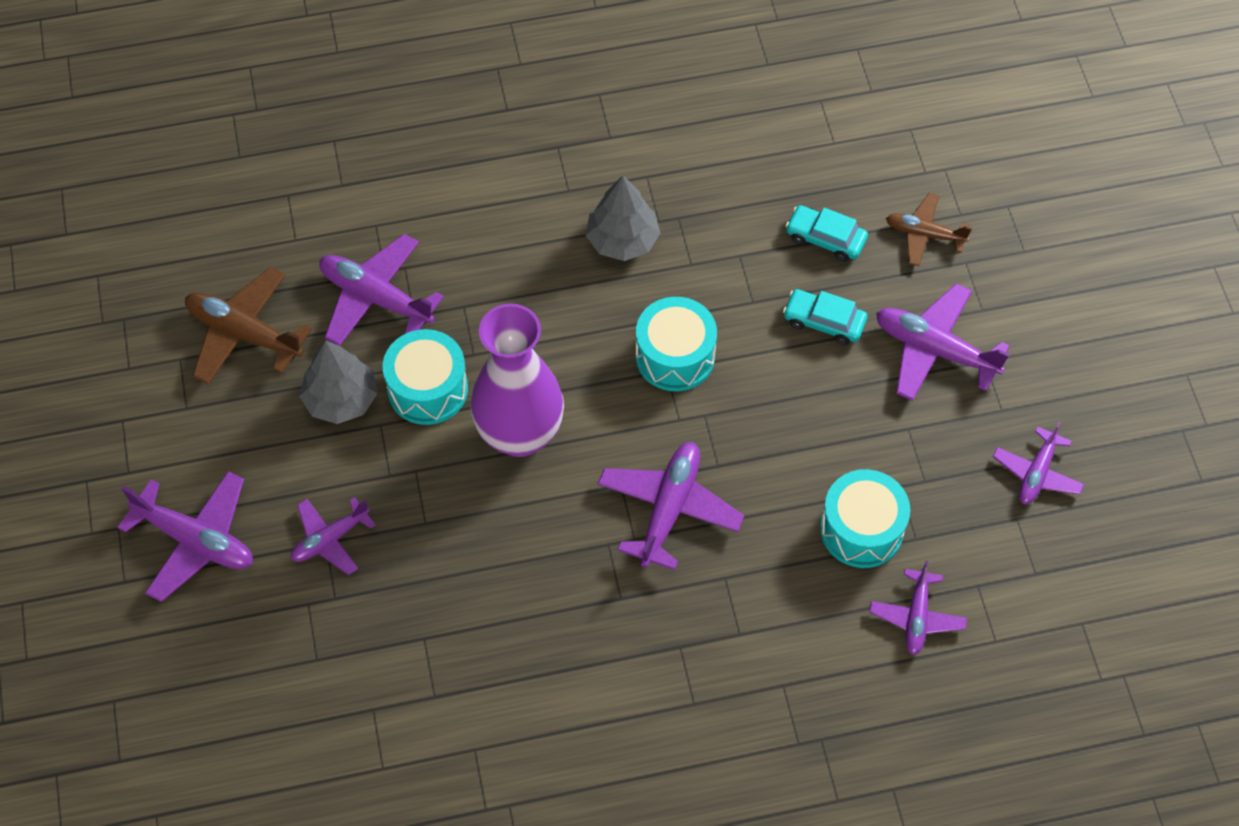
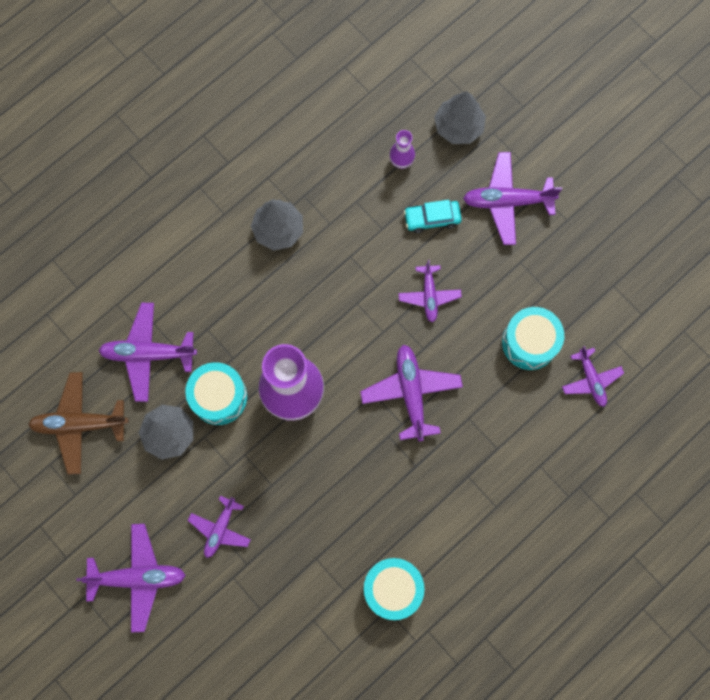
camera: 30 degrees left, 15 degrees up
turquoise drum [636,297,717,391] -> turquoise drum moved to [364,558,425,620]
turquoise car [786,205,868,262] -> purple vase [389,130,415,169]
brown plane [886,193,972,266] -> grey tree [434,91,486,144]
purple plane [993,422,1084,504] -> purple plane moved to [398,260,462,322]

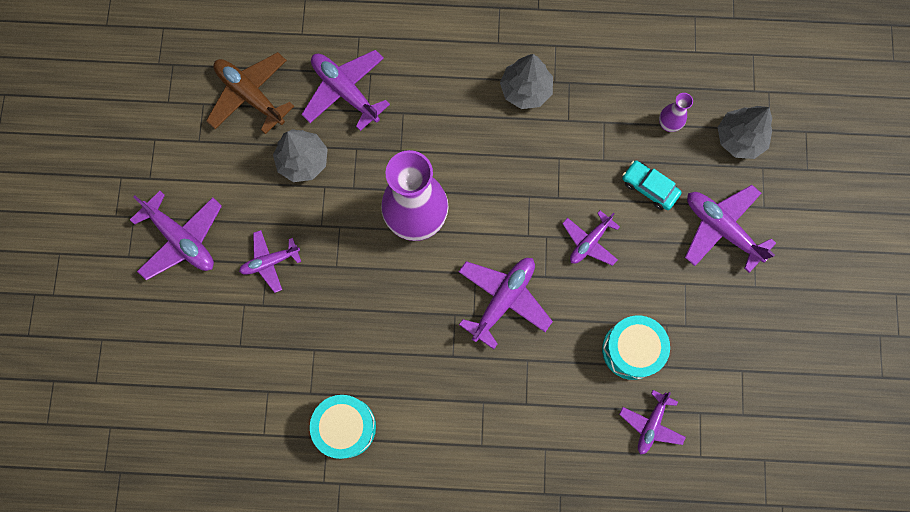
camera: 45 degrees right, 0 degrees up
turquoise drum [185,362,247,425] -> none

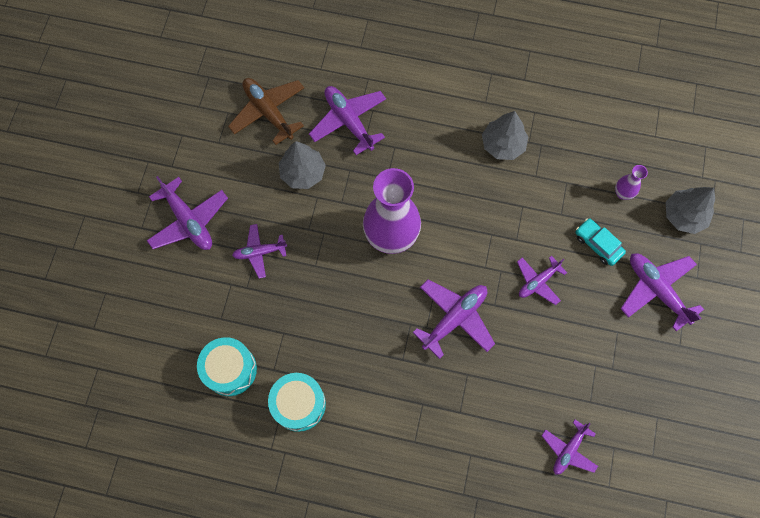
camera: 10 degrees right, 5 degrees down
turquoise drum [602,315,670,380] -> turquoise drum moved to [197,337,257,396]

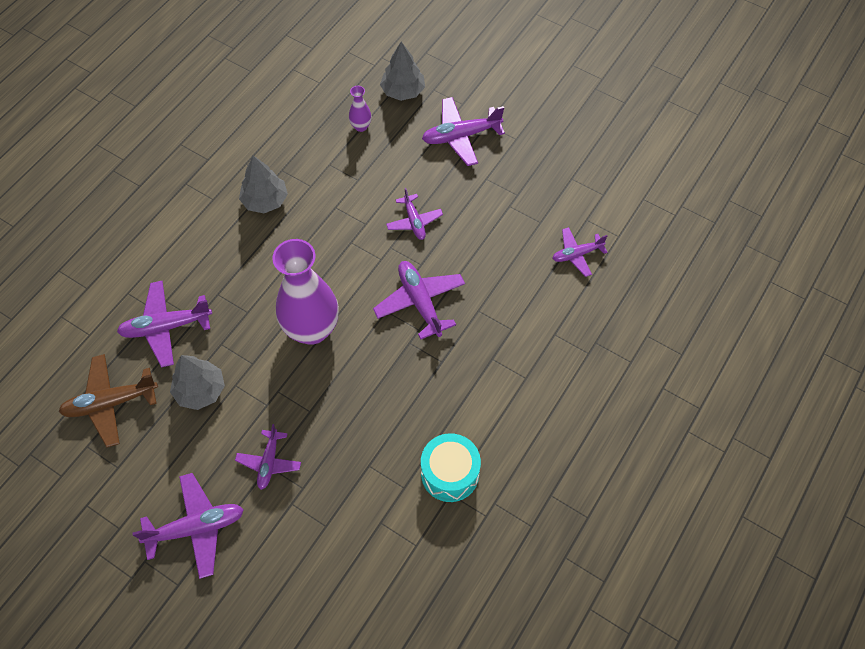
camera: 70 degrees left, 10 degrees down
turquoise drum [197,337,257,396] -> none
purple plane [542,420,598,475] -> purple plane turned 105 degrees clockwise [552,227,608,277]
turquoise car [575,218,626,266] -> none

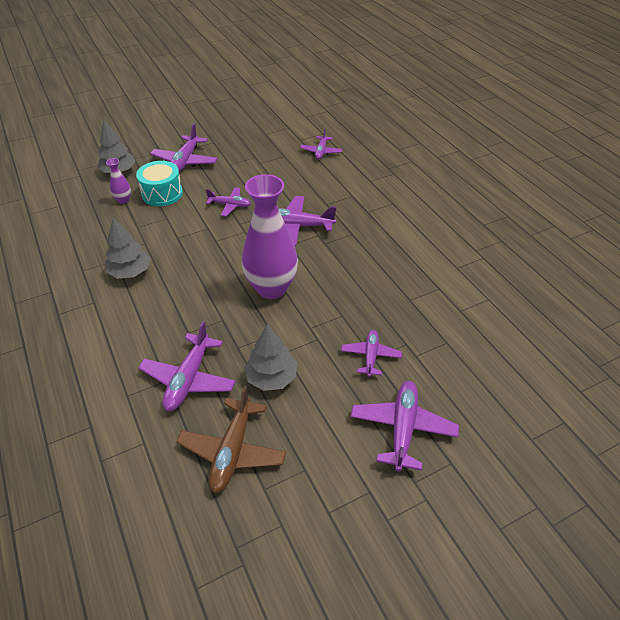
camera: 60 degrees left, 15 degrees down
purple plane [235,424,301,490] -> purple plane turned 120 degrees counterclockwise [341,330,402,377]
turquoise drum [421,433,481,502] -> turquoise drum moved to [136,161,183,206]

